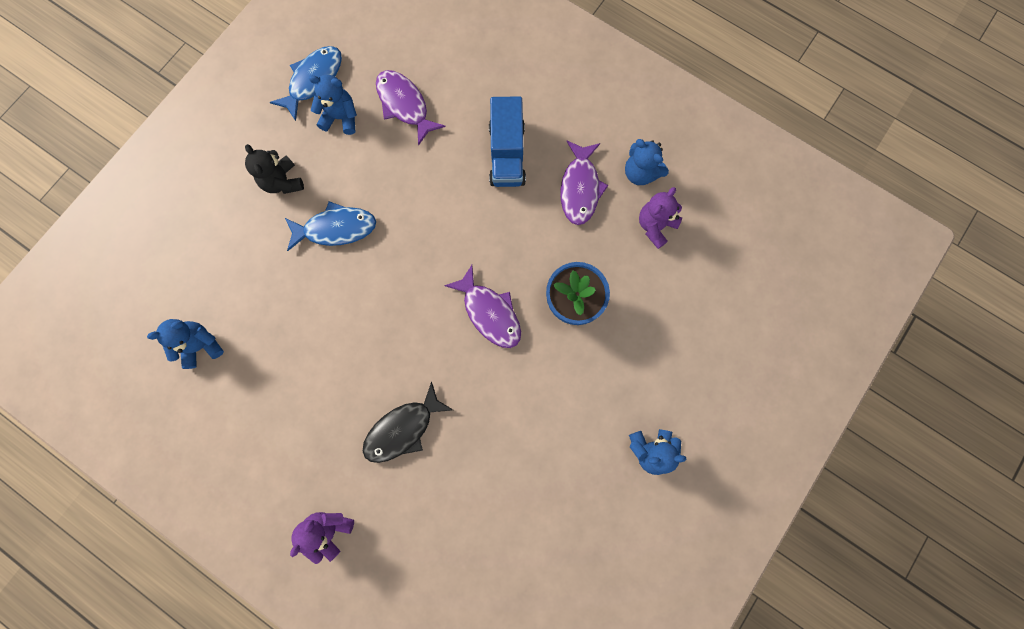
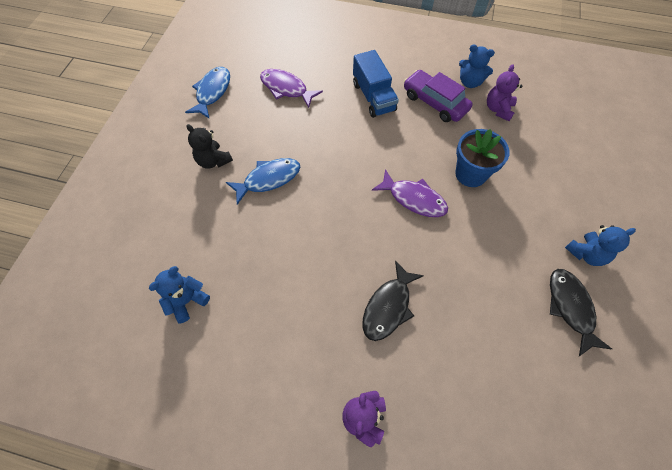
camera: 20 degrees left, 15 degrees down
blue teddy bear [309,75,357,135] -> none
purple fish [561,141,608,225] -> purple car [404,70,473,122]
none -> black fish [550,269,612,356]

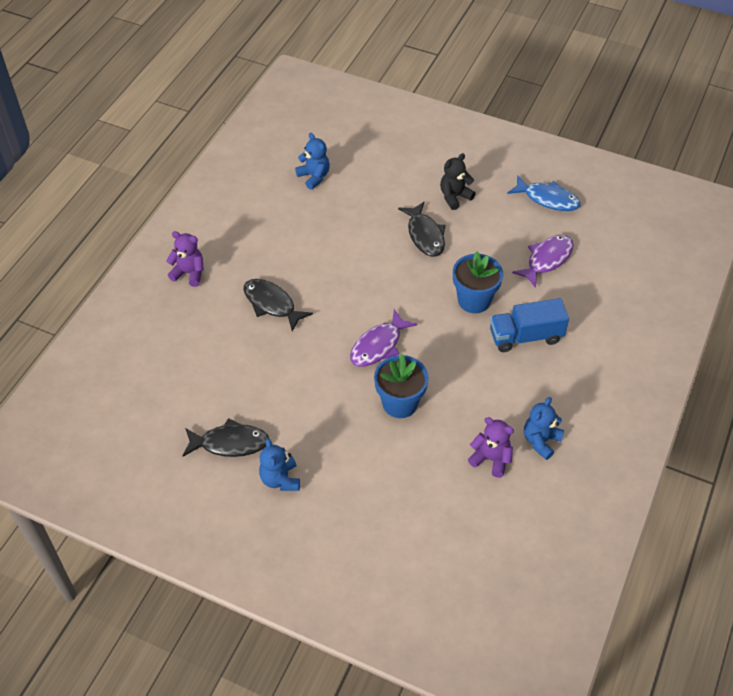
camera: 100 degrees right, 10 degrees down
blue fish [226,158,300,205] -> black fish [398,202,446,257]
purple car [404,70,473,122] -> none
none -> blue flower pot [453,252,503,313]

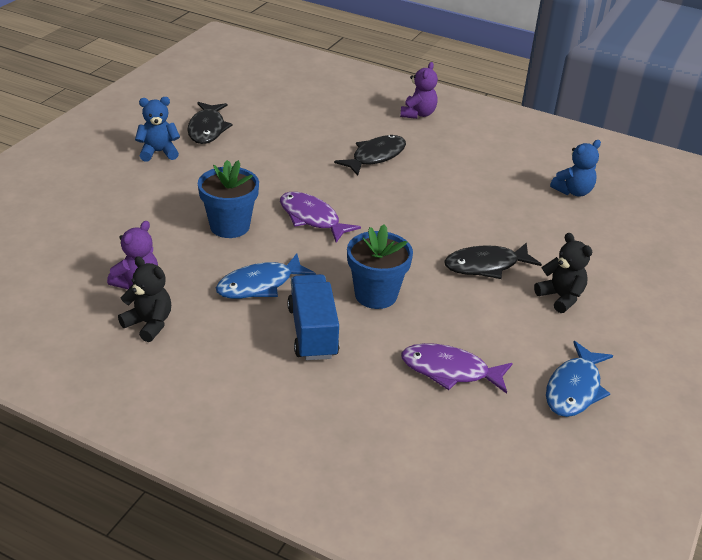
camera: 90 degrees right, 15 degrees down
purple fish [512,235,574,288] -> purple fish turned 150 degrees clockwise [401,343,513,394]
blue teddy bear [524,397,564,460] -> black teddy bear [118,256,171,342]
none -> blue fish [216,253,316,299]

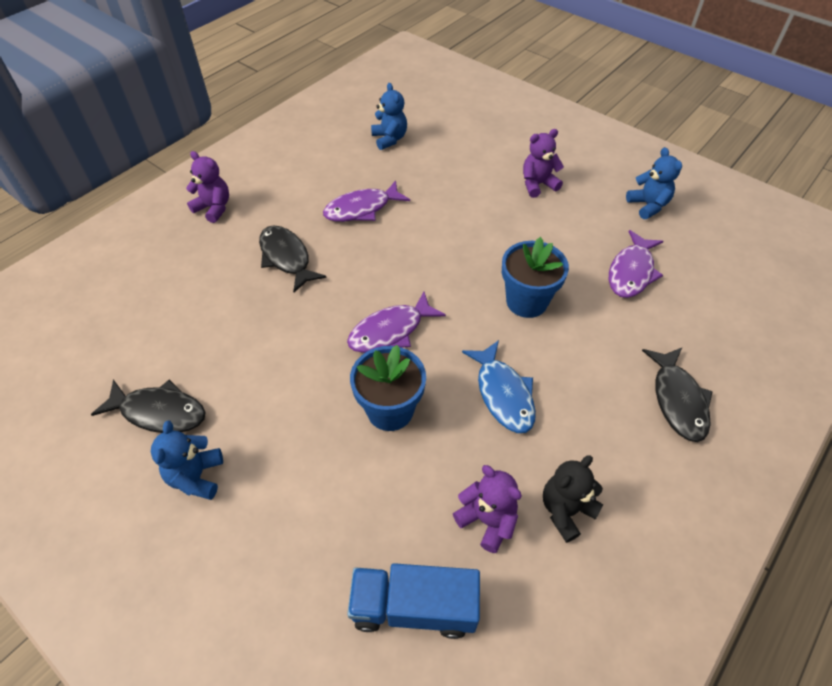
camera: 75 degrees left, 15 degrees up
blue truck [287,274,340,360] -> blue truck moved to [347,563,480,639]
black fish [444,242,542,279] -> black fish moved to [642,348,713,442]
black teddy bear [534,233,592,313] -> purple teddy bear [523,129,564,198]
blue fish [546,341,613,417] -> blue teddy bear [626,147,682,219]
none -> purple fish [323,180,410,222]

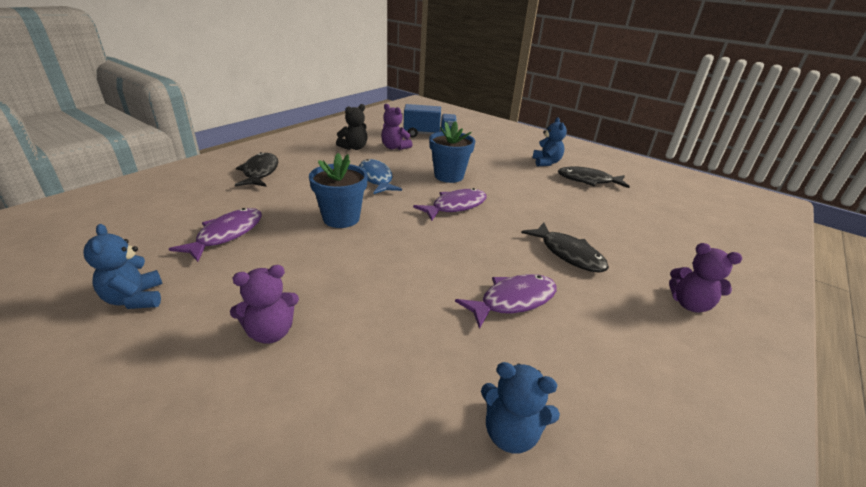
camera: 175 degrees right, 20 degrees down
blue teddy bear [371,83,407,150] -> blue teddy bear turned 45 degrees counterclockwise [481,362,560,454]

